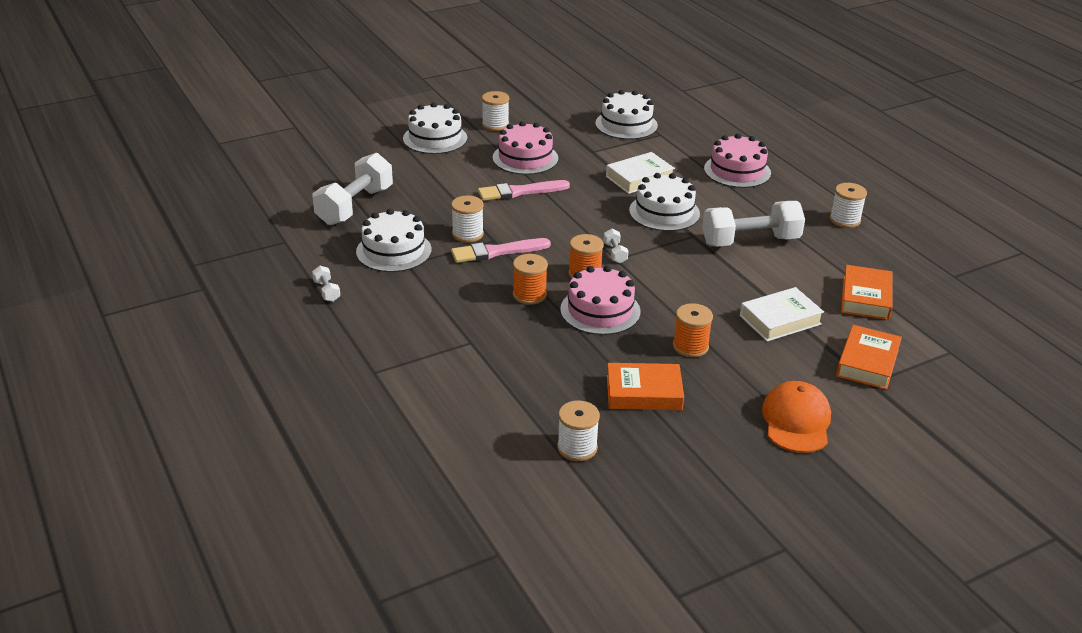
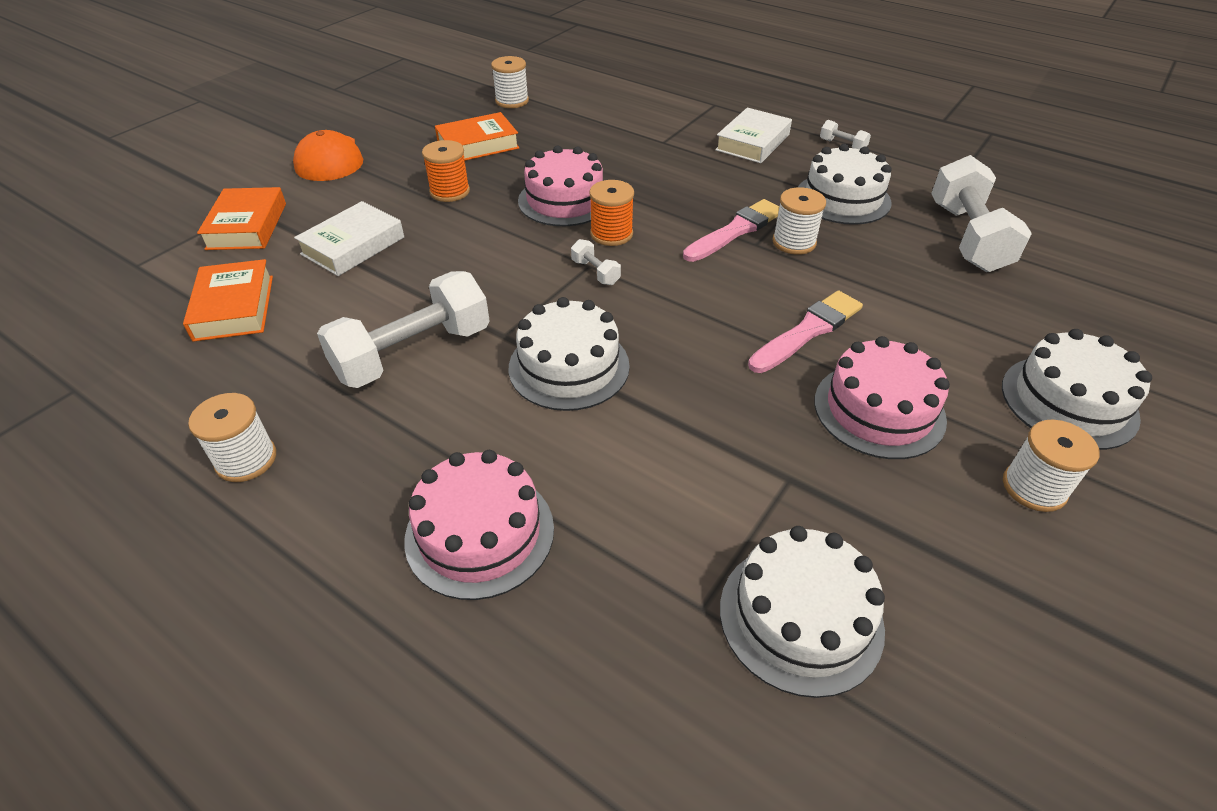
camera: 155 degrees right, 10 degrees up
orange spool [513,254,548,305] -> none
white book [606,152,675,194] -> white book moved to [715,108,792,163]

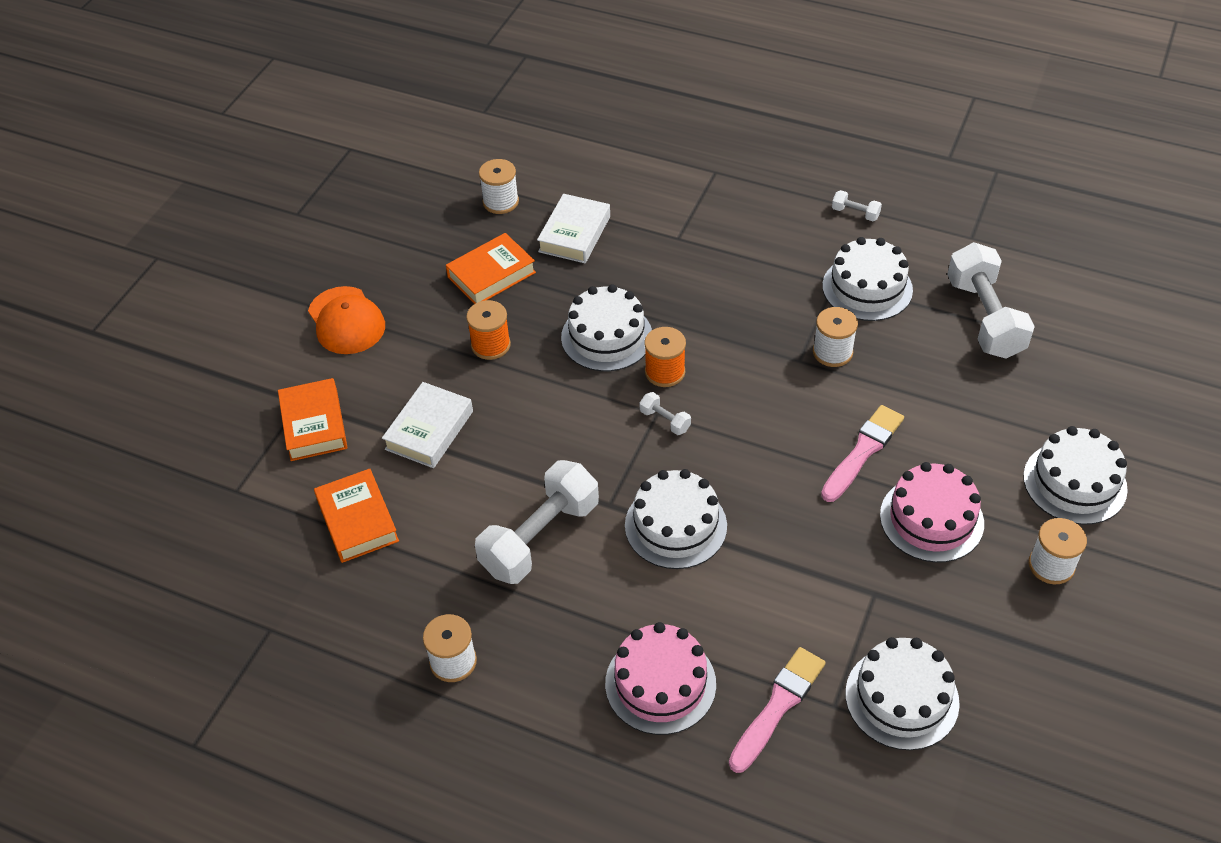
camera: 10 degrees left, 5 degrees up
pink cake [518,146,603,226] -> white cake [561,284,652,371]
pink brush [683,199,780,262] -> pink brush moved to [729,647,826,773]
white book [715,108,792,163] -> white book moved to [537,194,610,263]

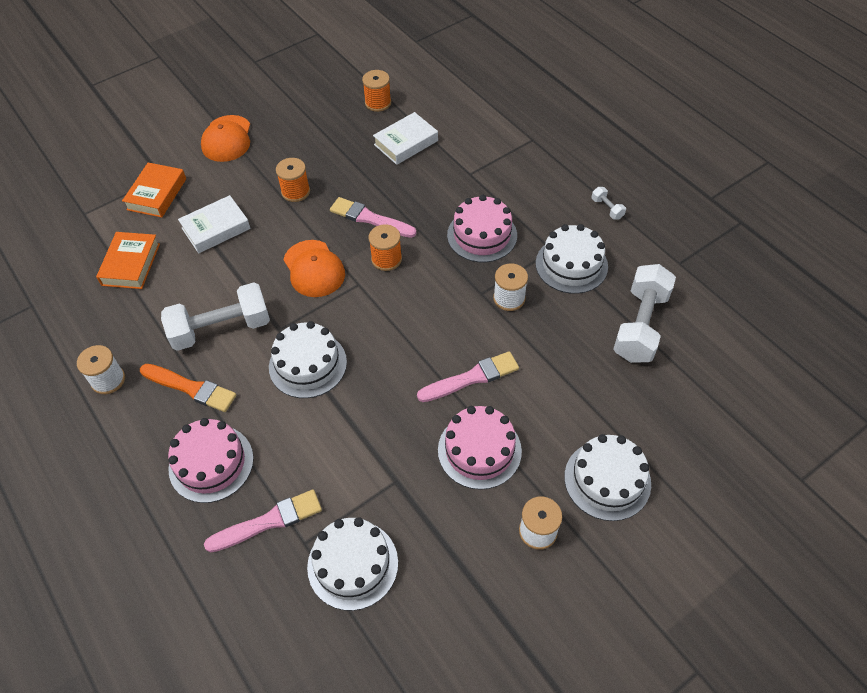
camera: 30 degrees right, 5 degrees up
orange book [446,233,536,304] -> none
white spool [479,159,519,214] -> orange spool [362,70,391,112]
white cake [561,284,652,371] -> pink brush [330,197,416,238]
white dumbbell [640,392,691,435] -> none
none -> orange brush [140,364,236,412]
none -> orange cap [283,240,345,297]
none -> pink cake [447,195,517,262]

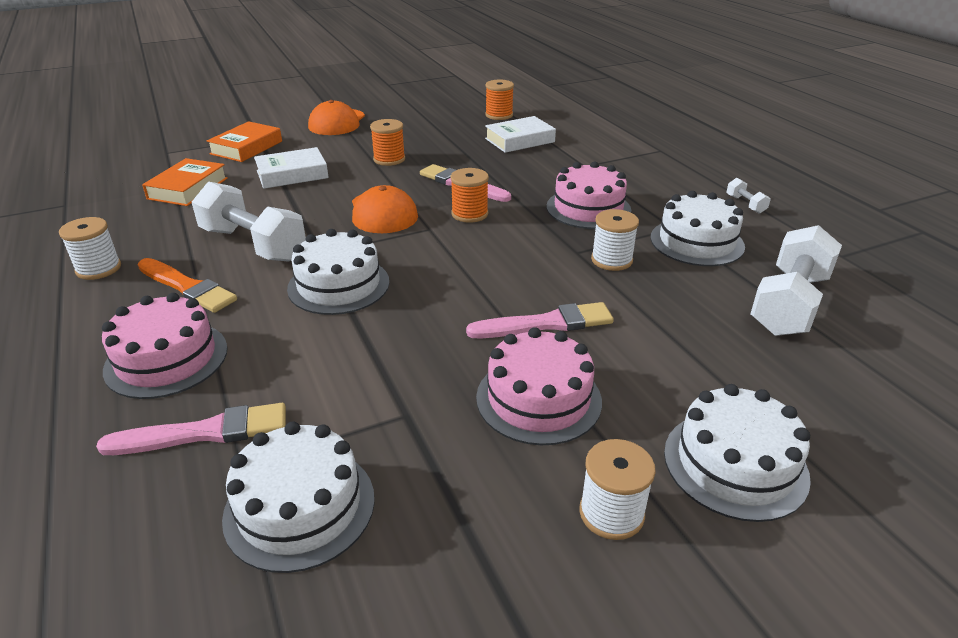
camera: 10 degrees right, 20 degrees down
white dumbbell [161,283,270,351] -> white dumbbell turned 45 degrees clockwise [192,181,306,262]

